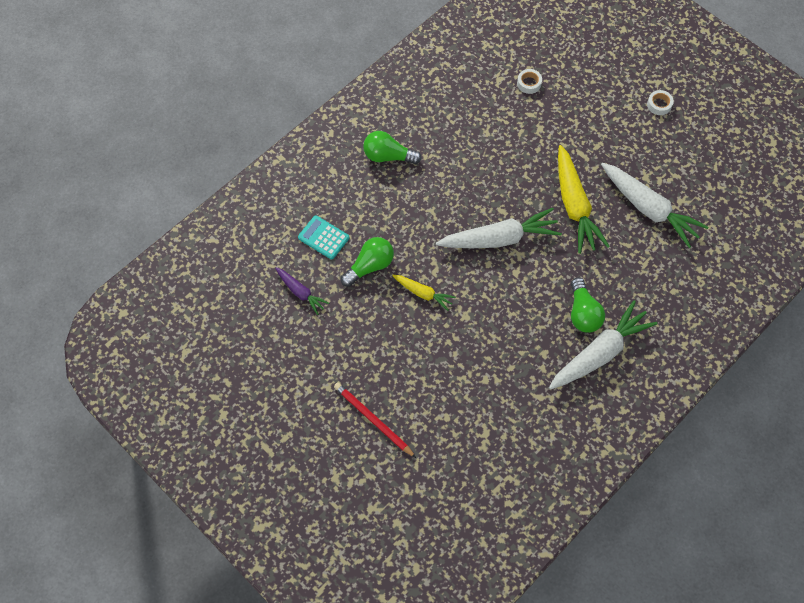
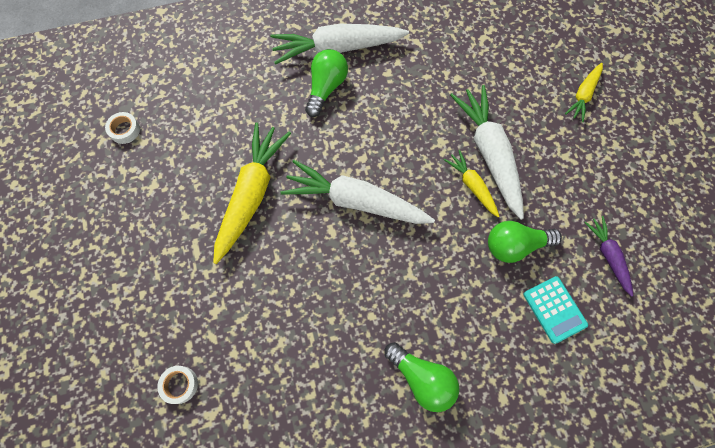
camera: 150 degrees left, 5 degrees up
red pencil [334,382,416,458] -> yellow carrot [565,63,603,122]
white carrot [601,163,709,248] -> white carrot moved to [450,85,524,220]
white tape [647,90,674,115] -> white tape moved to [105,112,140,144]

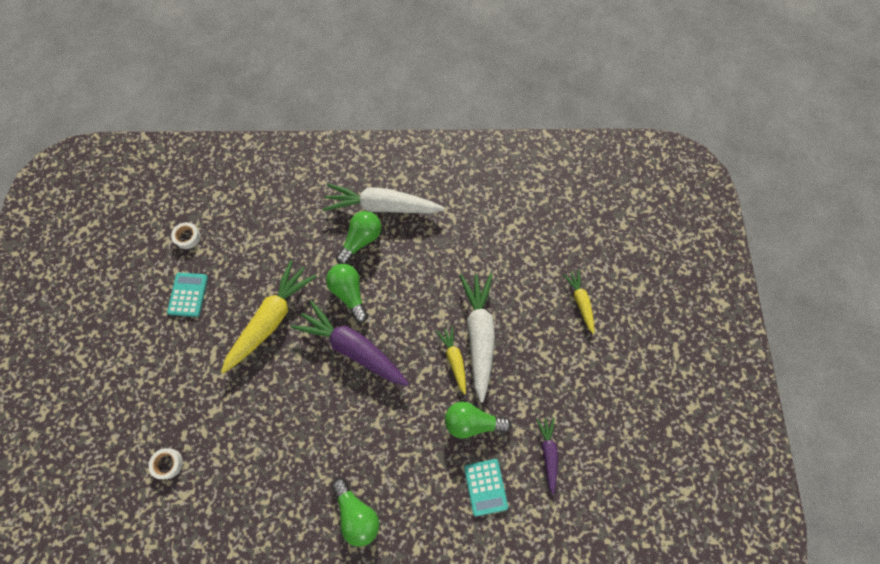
camera: 15 degrees right, 0 degrees up
white carrot [280,160,435,224] -> purple carrot [291,300,409,386]
yellow carrot [565,63,603,122] -> yellow carrot turned 120 degrees clockwise [563,270,594,334]
none -> turquoise calculator [167,273,208,317]
none -> green light bulb [326,264,368,323]

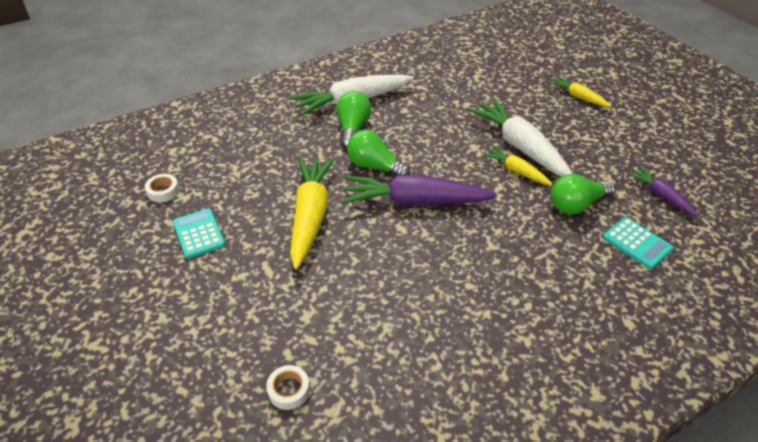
camera: 30 degrees left, 25 degrees down
green light bulb [331,478,379,547] -> none

